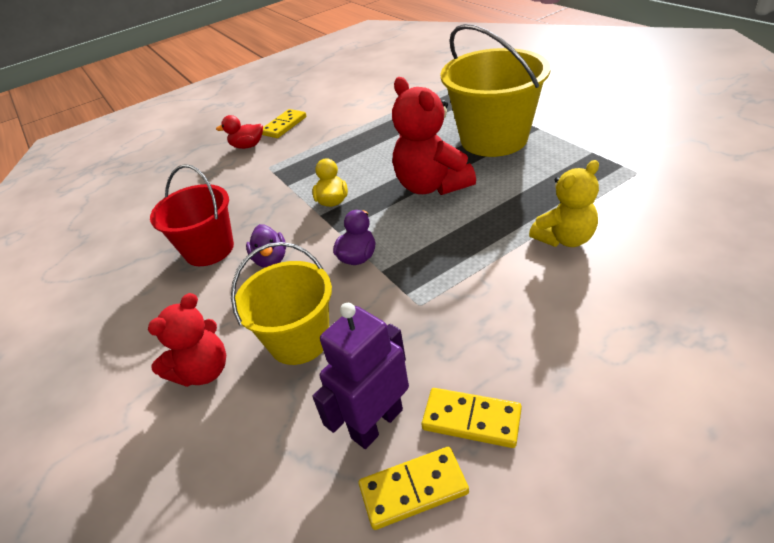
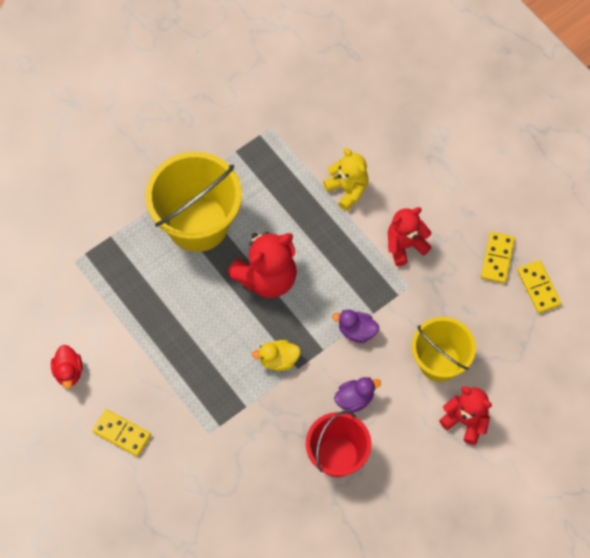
camera: 100 degrees left, 25 degrees up
red duck [216,115,263,149] -> red duck moved to [51,345,82,389]
purple robot [312,303,409,449] -> none
none -> red teddy bear [388,207,432,266]

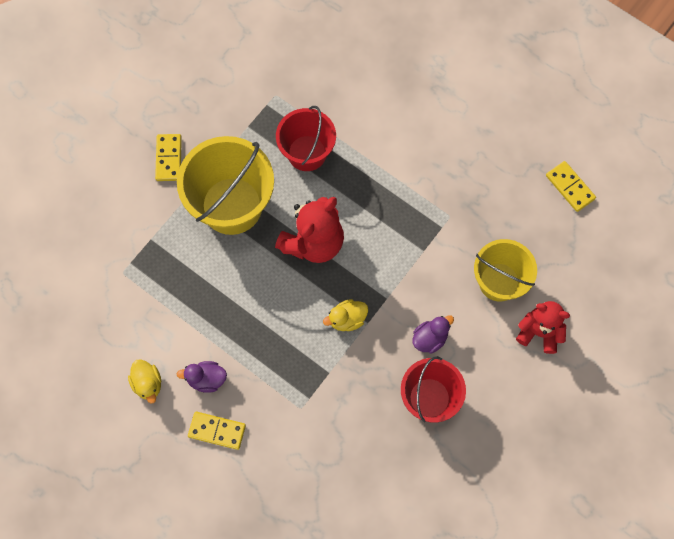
camera: 15 degrees left, 5 degrees up
red duck [51,345,82,389] -> yellow duck [128,359,161,403]
yellow teddy bear [323,148,369,211] -> none
purple duck [332,309,379,343] -> purple duck moved to [177,361,227,393]
red teddy bear [388,207,432,266] -> none
yellow domino [481,232,515,283] -> yellow domino moved to [155,134,182,181]
none -> red bucket [276,106,336,171]

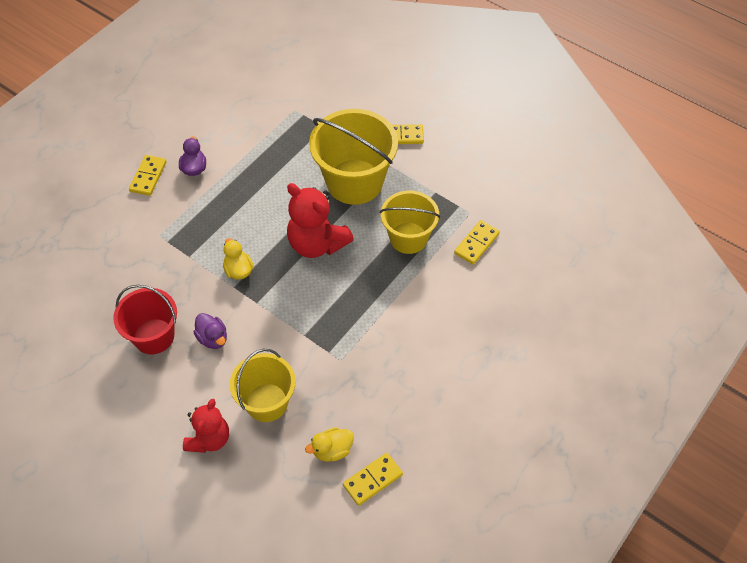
camera: 90 degrees right, 15 degrees down
yellow duck [128,359,161,403] -> yellow duck moved to [305,427,354,462]
red bucket [276,106,336,171] -> yellow bucket [380,191,440,254]
none -> yellow domino [454,220,500,265]

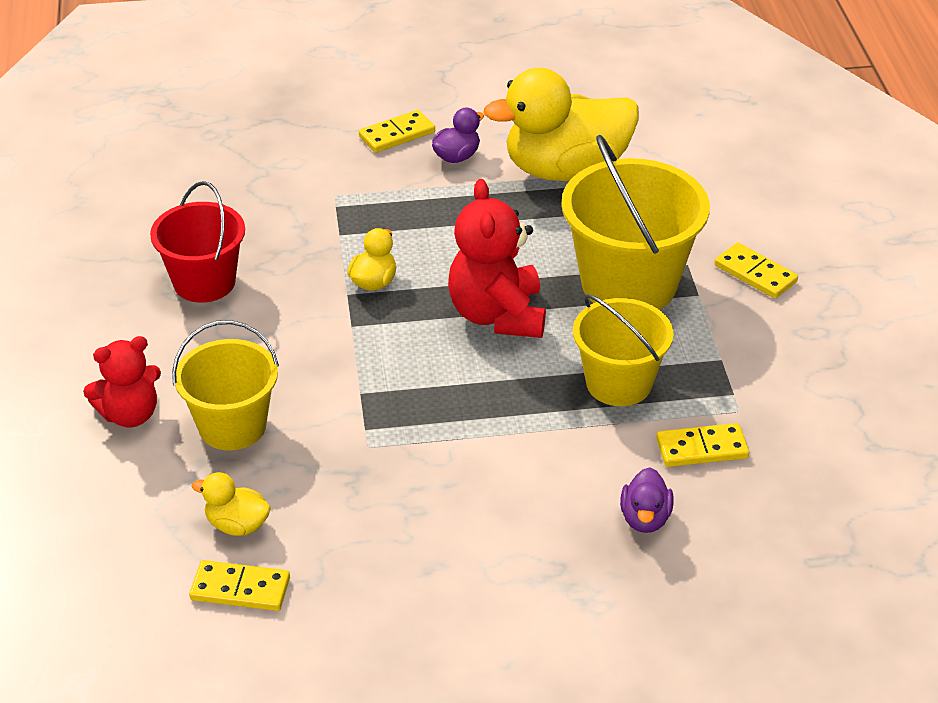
camera: 45 degrees right, 15 degrees down
purple duck [193,313,227,349] -> purple duck moved to [620,467,674,533]
none -> yellow duck [484,68,639,181]

